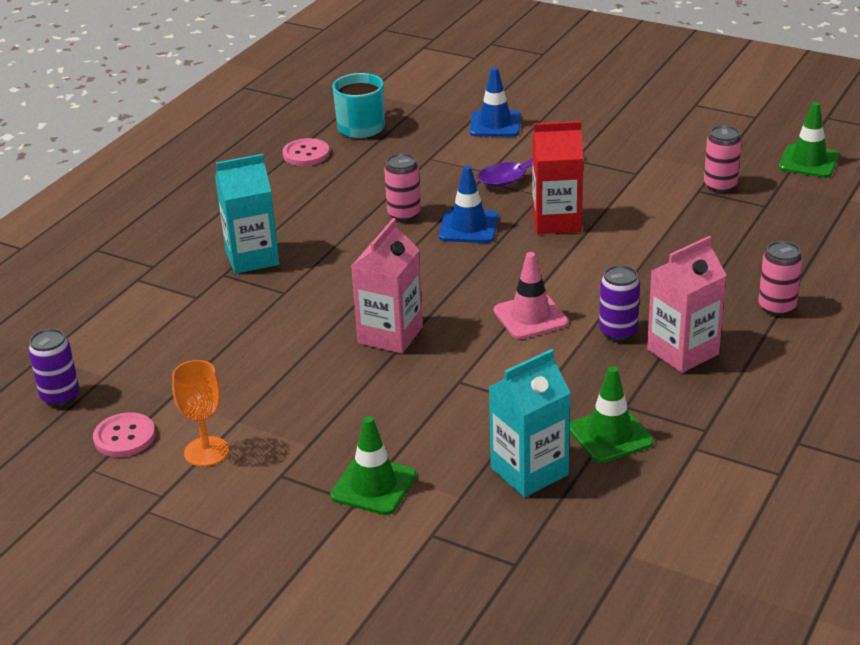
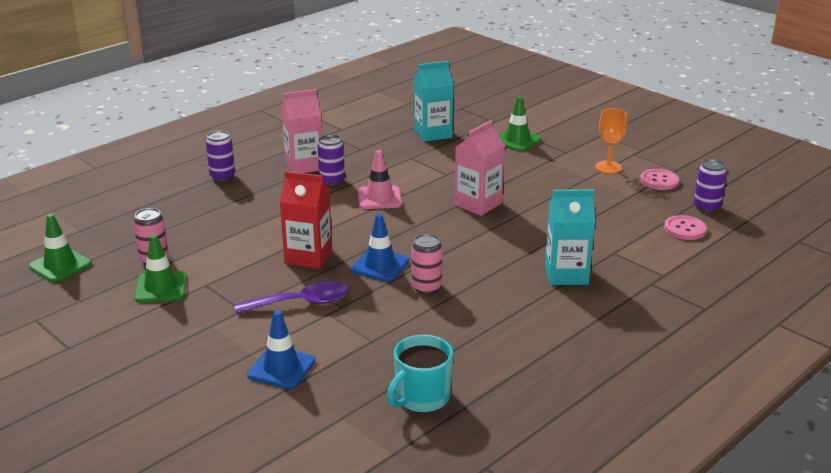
camera: 165 degrees left, 5 degrees down
pink button [282,138,330,166] -> pink button moved to [664,215,707,240]
green traffic cone [569,366,654,463] -> green traffic cone moved to [134,234,187,303]
pink can [758,241,803,316] -> purple can [206,131,235,182]

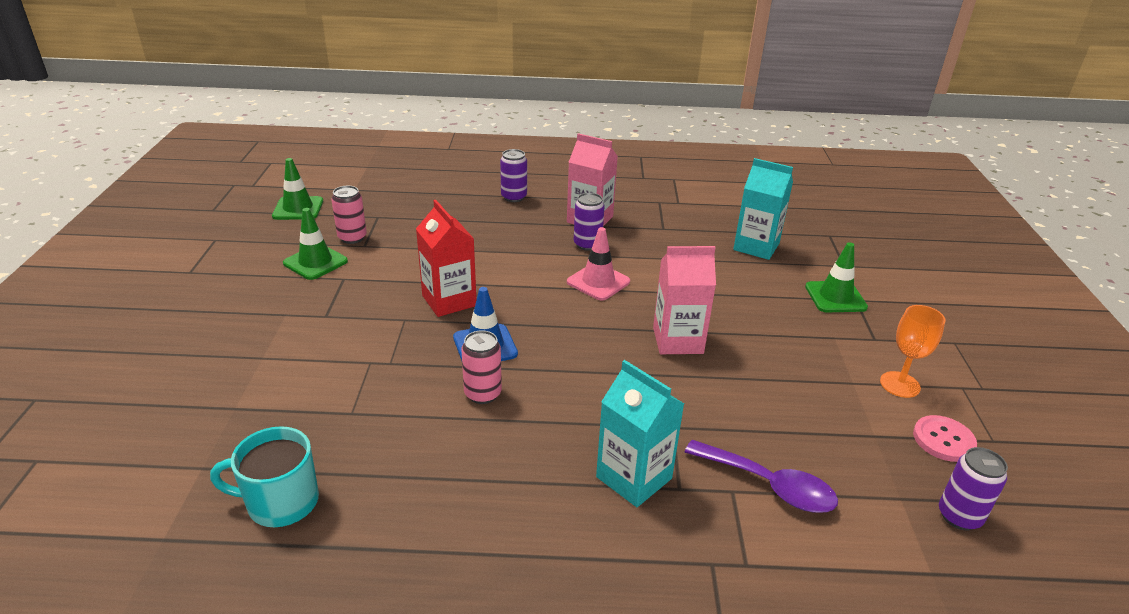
camera: 45 degrees right, 5 degrees up
purple spoon [234,282,349,314] -> purple spoon moved to [685,440,838,513]
blue traffic cone [247,311,316,389] -> none
pink button [664,215,707,240] -> none

